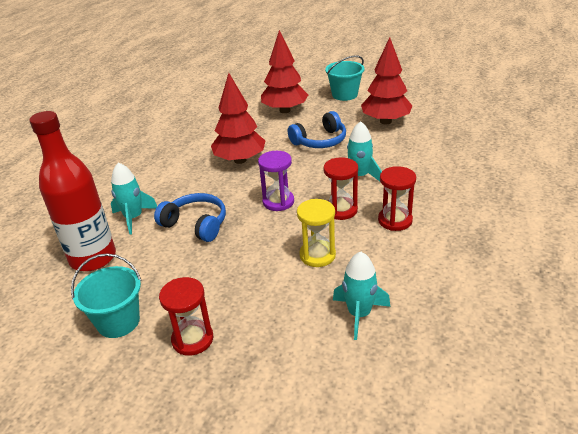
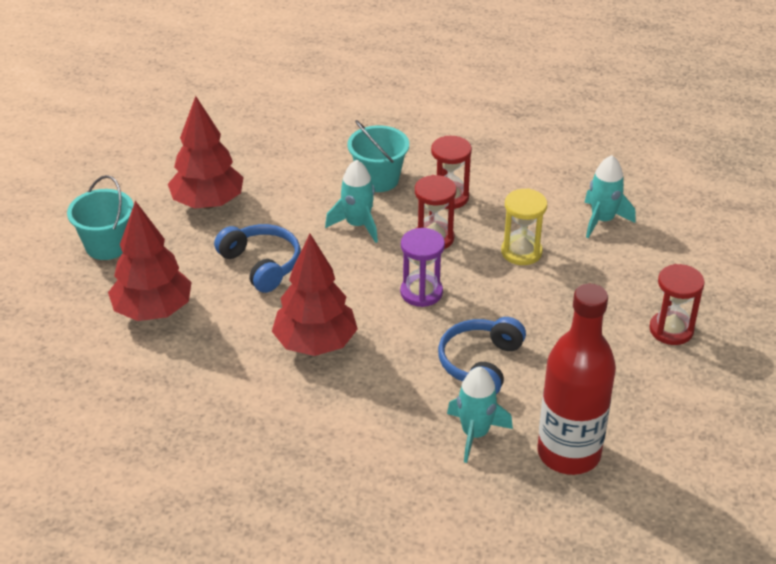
camera: 100 degrees left, 5 degrees up
turquoise bucket [71,253,142,338] -> turquoise bucket moved to [347,120,409,192]

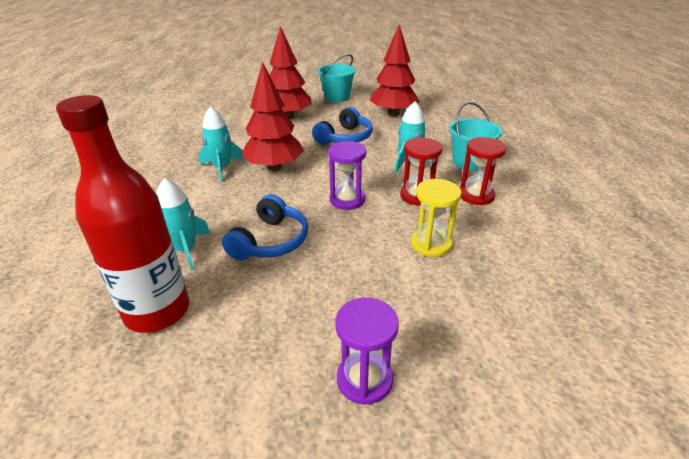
camera: 75 degrees right, 5 degrees down
blue headphones [438,317,526,394] -> blue headphones turned 105 degrees clockwise [222,194,308,261]
turquoise rocket [584,155,636,238] -> turquoise rocket moved to [199,106,246,182]
red hourglass [649,264,705,345] -> purple hourglass [335,297,399,405]

